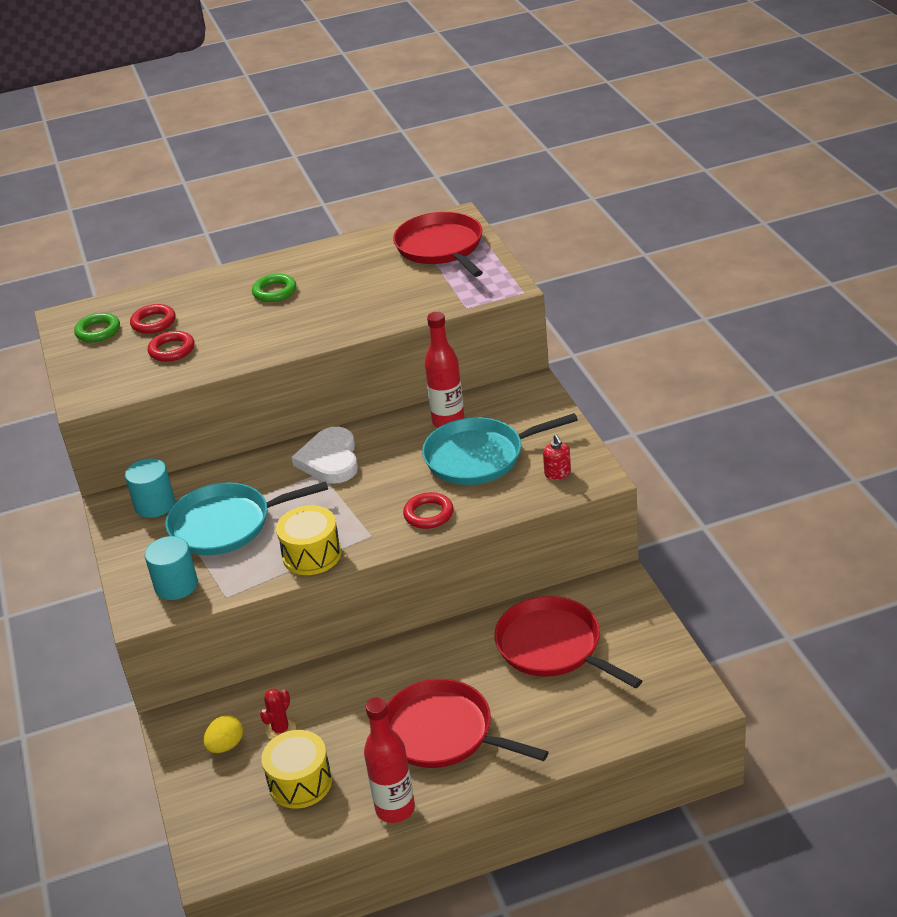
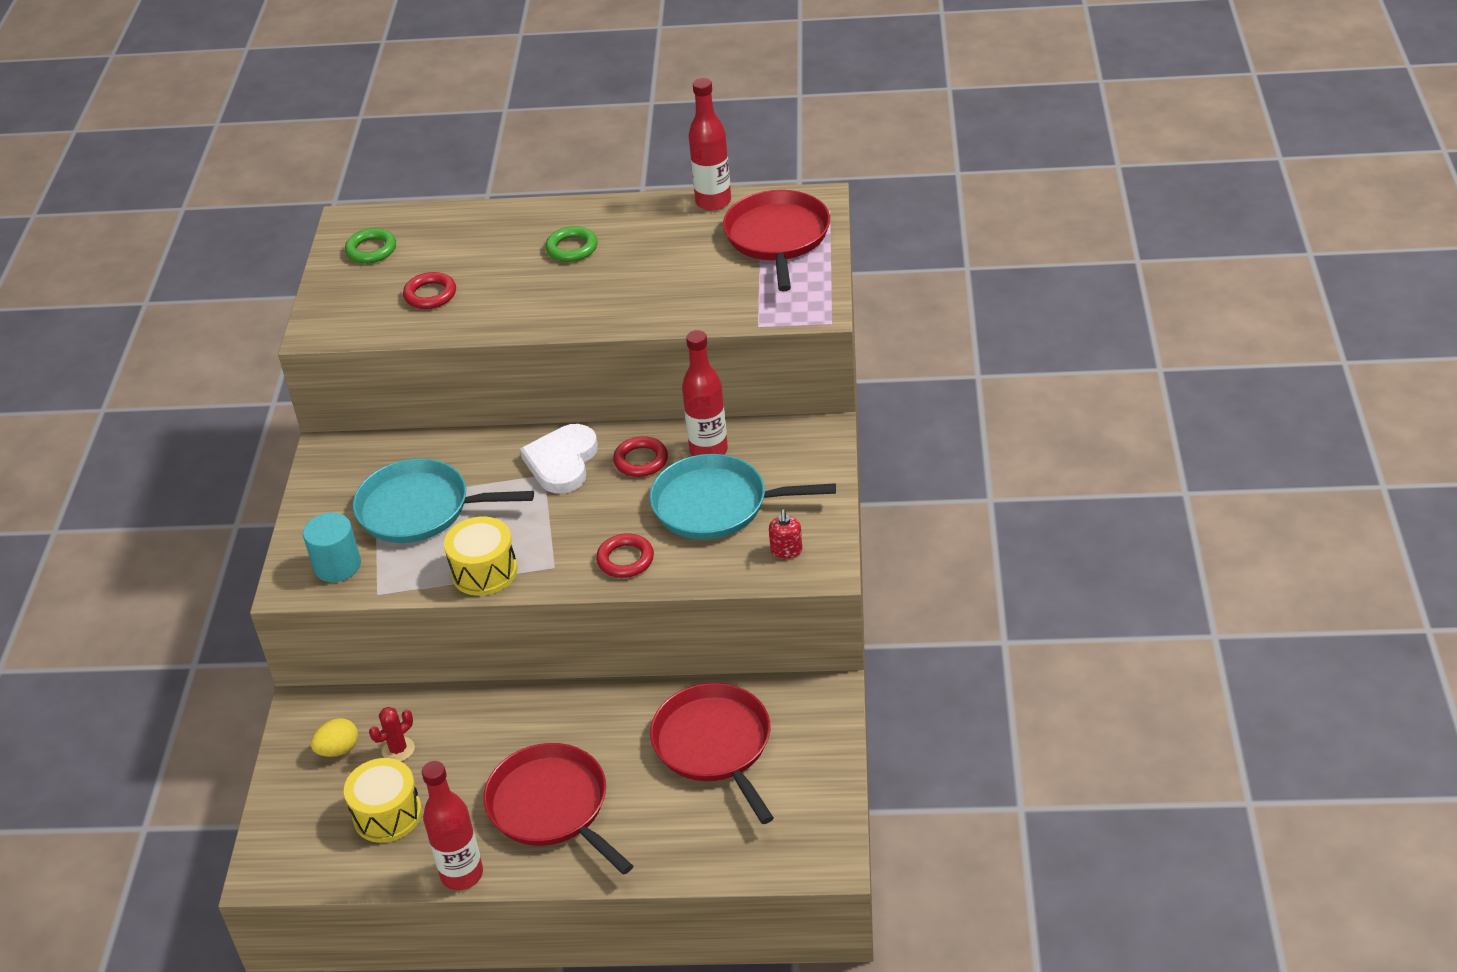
camera: 20 degrees right, 5 degrees up
turquoise cylinder [125,458,175,518] -> none
red ring [130,304,176,334] -> red ring moved to [613,436,668,477]
none -> red bottle [689,78,731,211]

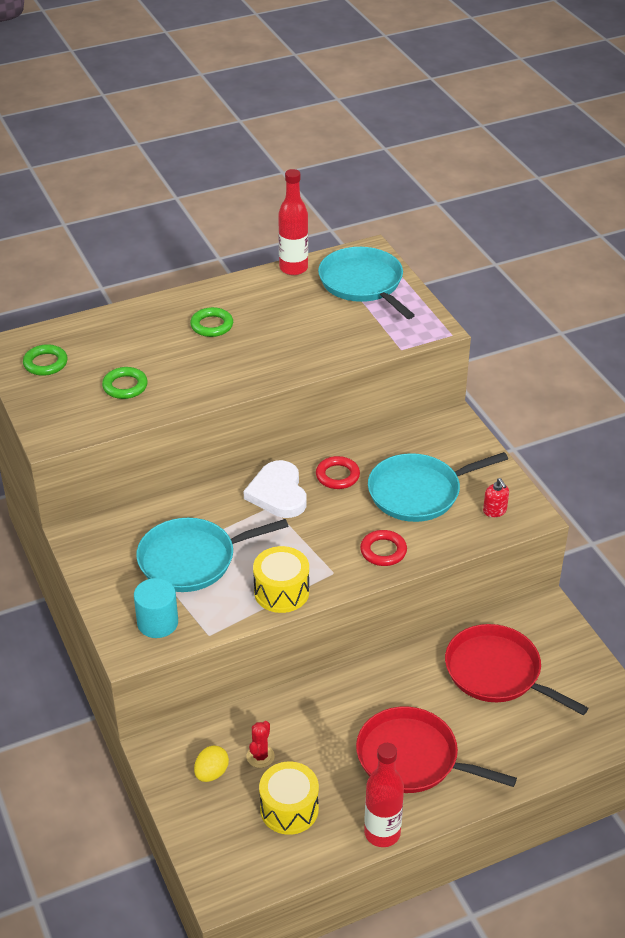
camera: 30 degrees left, 0 degrees up
red ring [403,272,456,309] -> green ring [102,367,148,399]
red bottle [682,330,728,456] -> none
red pan [723,190,830,291] -> turquoise pan [318,247,415,319]

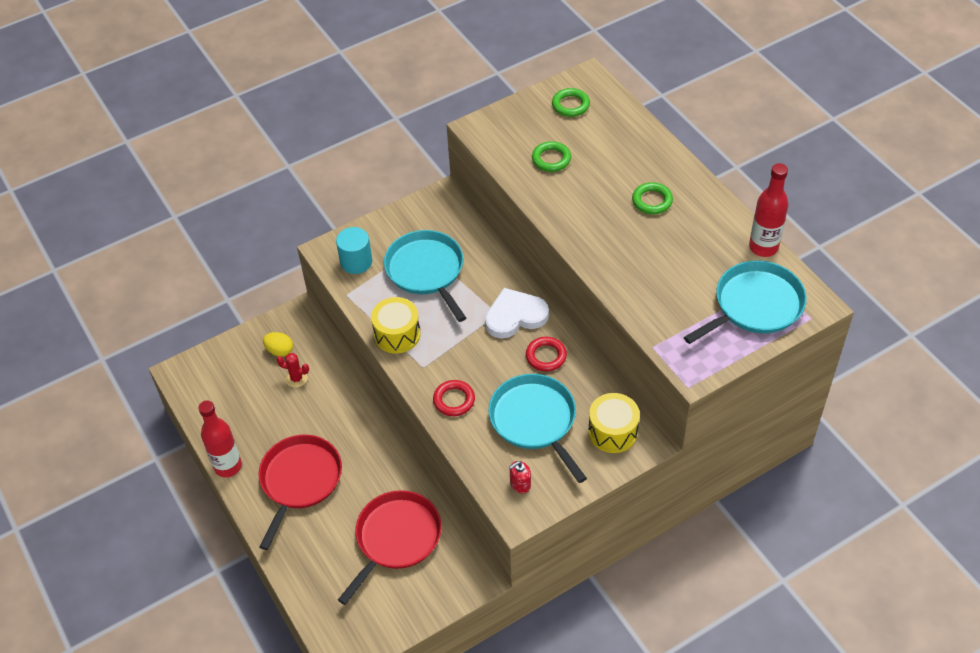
camera: 85 degrees right, 10 degrees up
yellow drum [259,762,319,835] -> yellow drum moved to [588,393,640,453]

